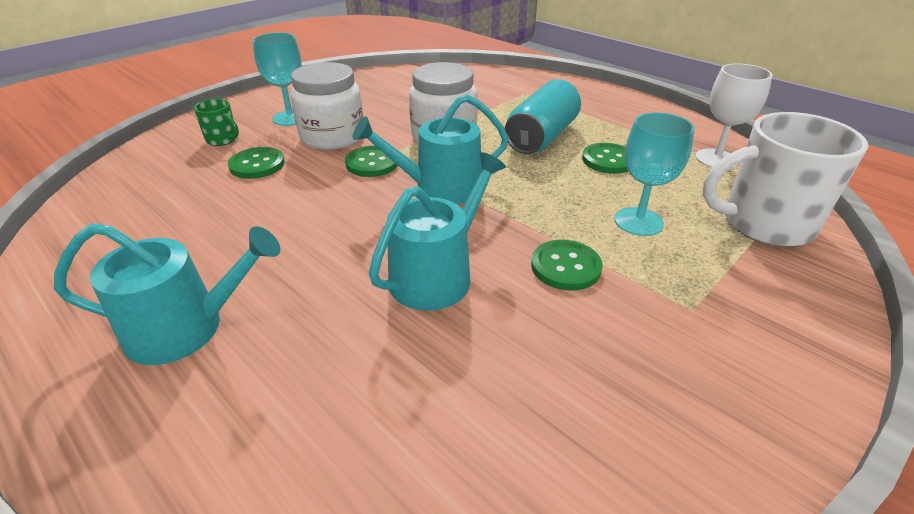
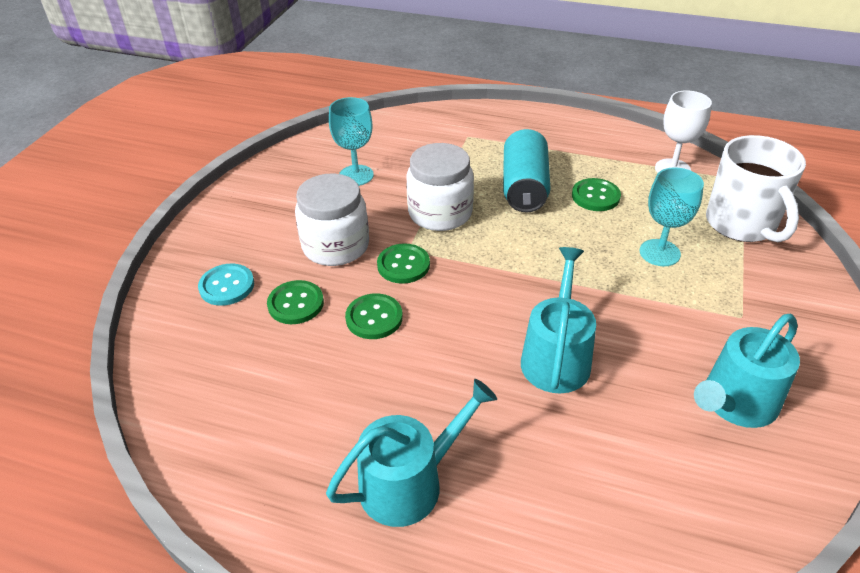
camera: 25 degrees left, 5 degrees up
green mug [194,99,239,146] -> turquoise button [198,264,254,306]
turquoise goblet [253,32,301,126] -> turquoise goblet moved to [329,97,374,186]
turquoise watering can [353,94,509,204] -> turquoise watering can moved to [694,314,800,428]
green button [531,240,602,290] -> green button moved to [345,293,403,339]
white mug [703,112,868,247] -> white mug turned 75 degrees counterclockwise [706,135,806,242]

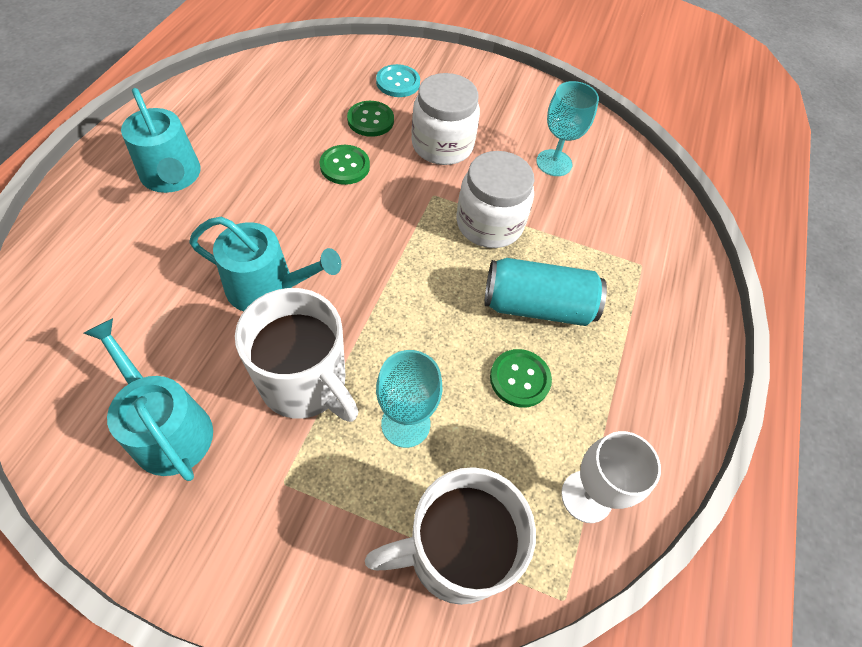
camera: 85 degrees right, 15 degrees up
green button [377,243,430,284] -> none
none -> white mug [235,288,359,422]

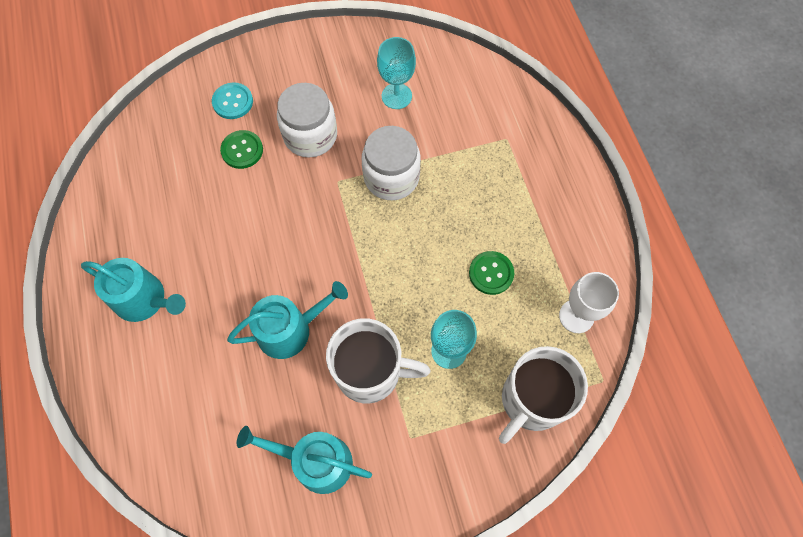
camera: 30 degrees left, 10 degrees up
green button [320,145,370,185] -> none
turquoise can [484,258,607,326] -> none

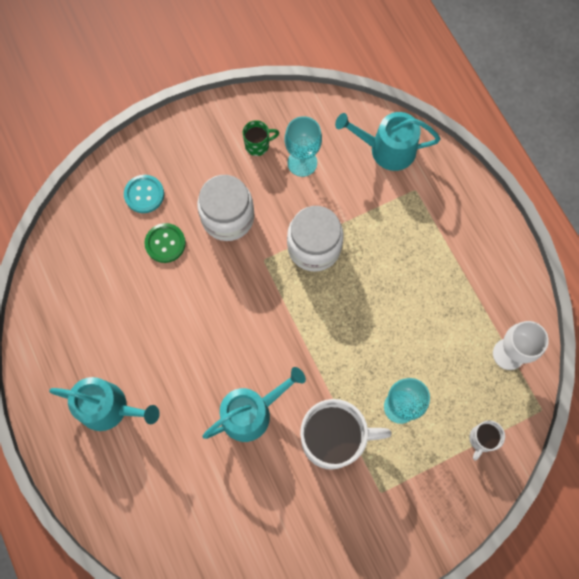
camera: 10 degrees left, 5 degrees up
turquoise watering can [237,426,372,494] -> turquoise watering can moved to [335,112,441,171]
green button [469,251,514,295] -> none
white mug [499,346,588,444] -> white mug [469,421,505,461], size x0.46
none -> green mug [243,120,279,156]

